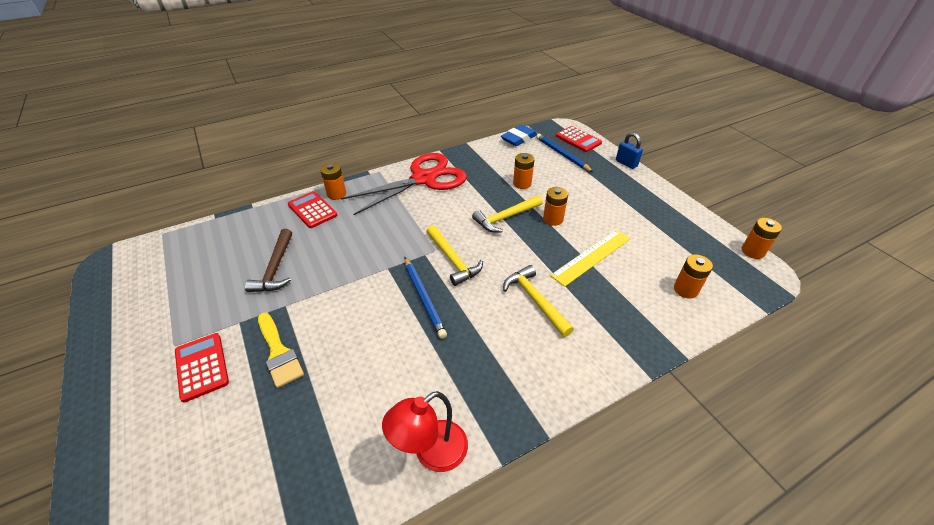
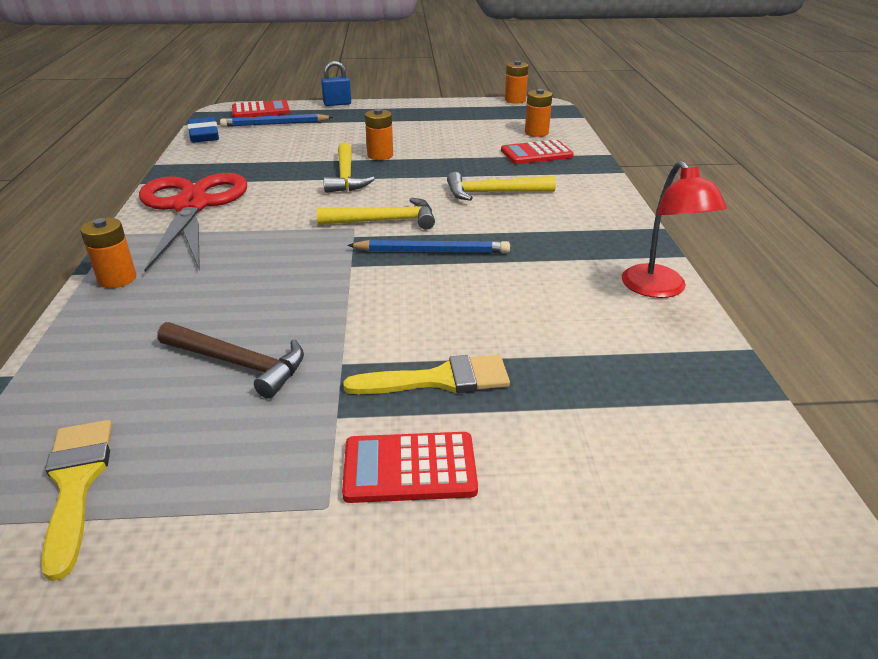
camera: 65 degrees left, 10 degrees down
red calculator [288,191,337,228] -> red calculator moved to [501,140,574,164]
orange battery [513,153,535,189] -> none
yellow ruler [550,230,630,287] -> none
none -> yellow brush [41,420,112,581]

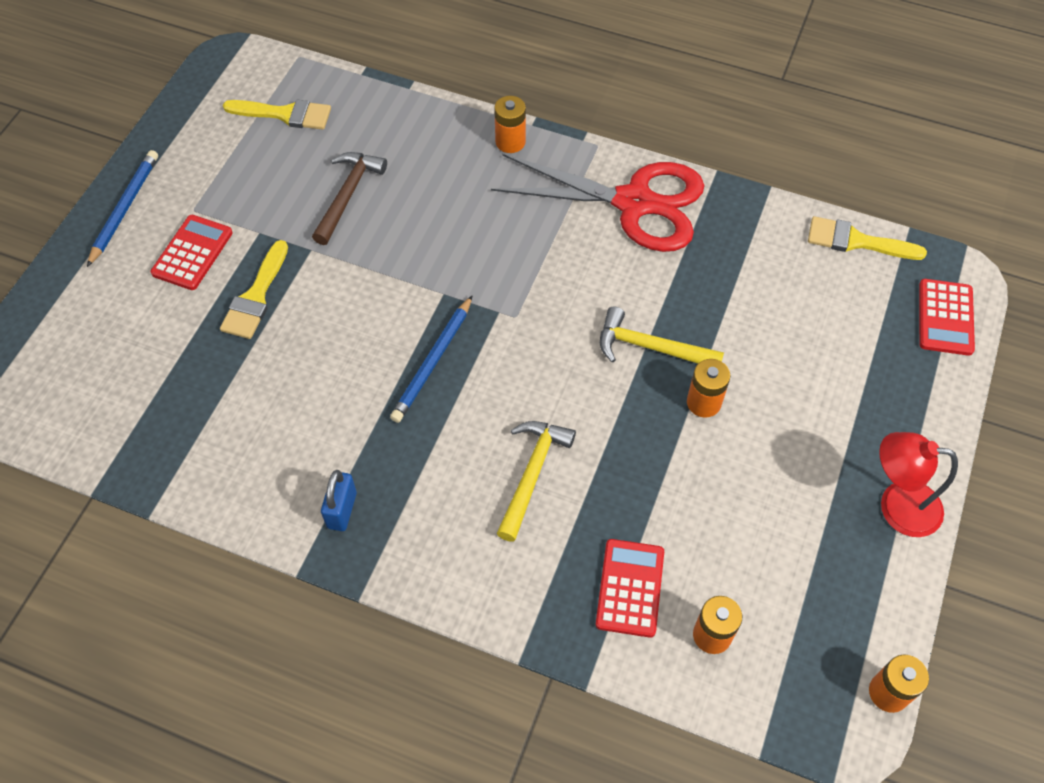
camera: 115 degrees right, 25 degrees up
brown hammer [157,322,304,398] -> brown hammer turned 150 degrees clockwise [312,152,387,245]
blue eraser [187,117,219,143] -> yellow brush [808,216,927,260]
blue pencil [220,114,333,127] -> blue pencil moved to [87,150,158,267]
yellow hammer [317,198,435,230] -> none
blue padlock [321,61,351,106] -> blue padlock moved to [321,470,357,531]
red lamp [622,161,727,298] -> red lamp moved to [879,432,958,537]

